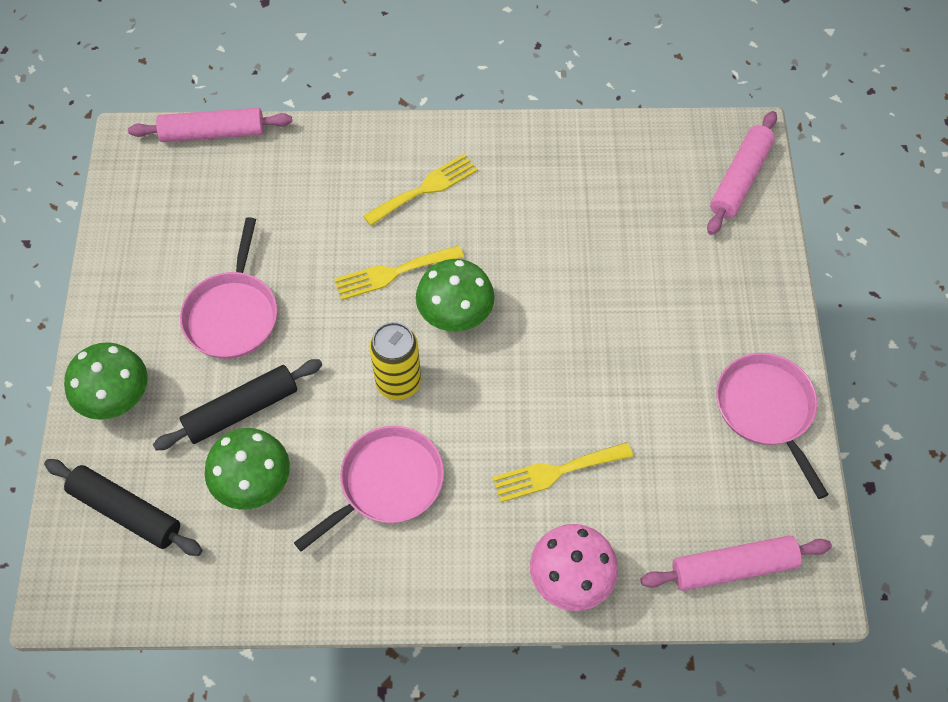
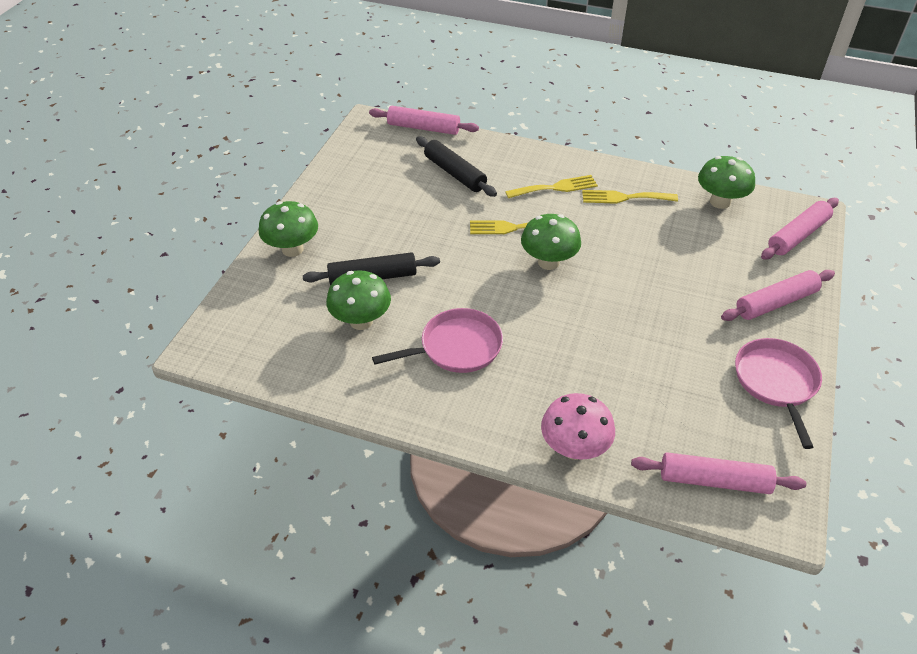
camera: 20 degrees right, 15 degrees down
black rolling pin [44,459,202,556] -> black rolling pin moved to [416,136,497,197]
pink pan [180,217,277,359] -> none
yellow can [369,322,421,400] -> none
yellow fork [492,442,633,502] -> yellow fork moved to [582,190,678,204]
none -> green mushroom [698,156,755,209]
none -> pink rolling pin [721,270,835,321]

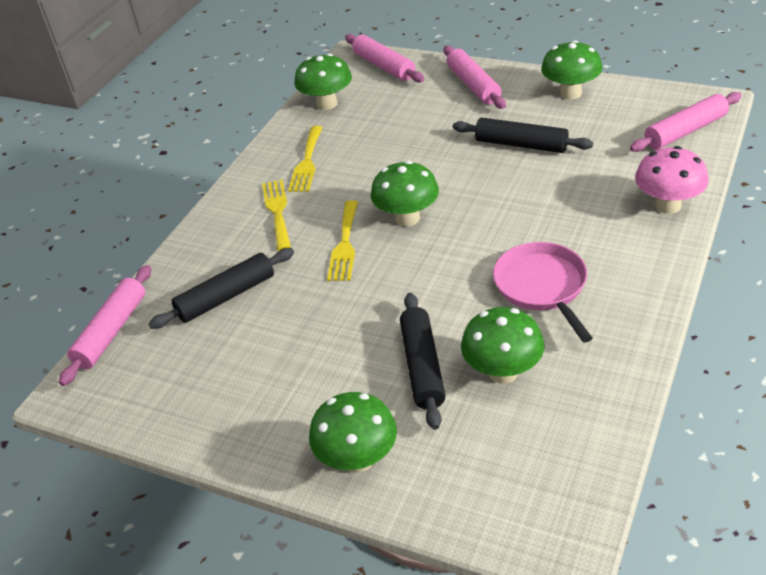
camera: 80 degrees left, 5 degrees down
pink rolling pin [631,452,806,494] -> pink rolling pin turned 45 degrees clockwise [630,92,742,152]
pink pan [735,338,822,449] -> green mushroom [541,40,602,99]
none -> black rolling pin [453,117,593,153]

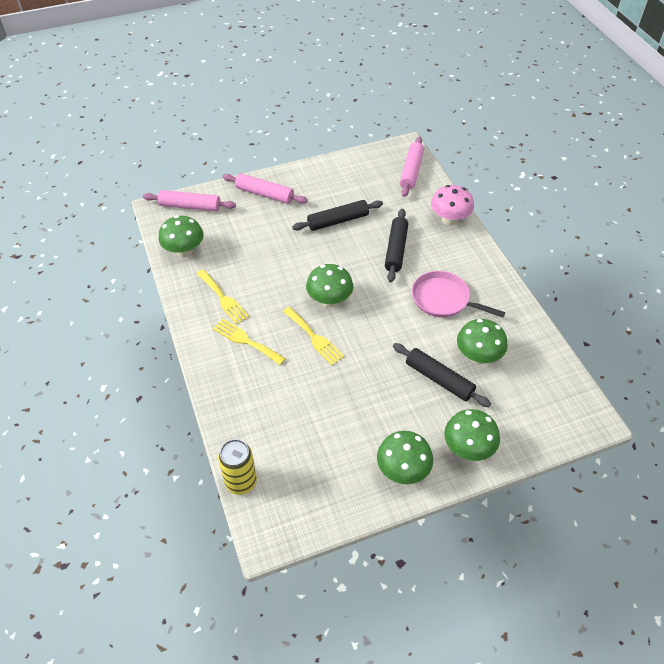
camera: 50 degrees left, 10 degrees up
pink rolling pin [59,265,151,386] -> yellow can [218,439,257,495]
black rolling pin [149,248,294,329] -> black rolling pin moved to [385,209,408,282]
green mushroom [541,40,602,99] -> green mushroom moved to [377,431,433,484]

